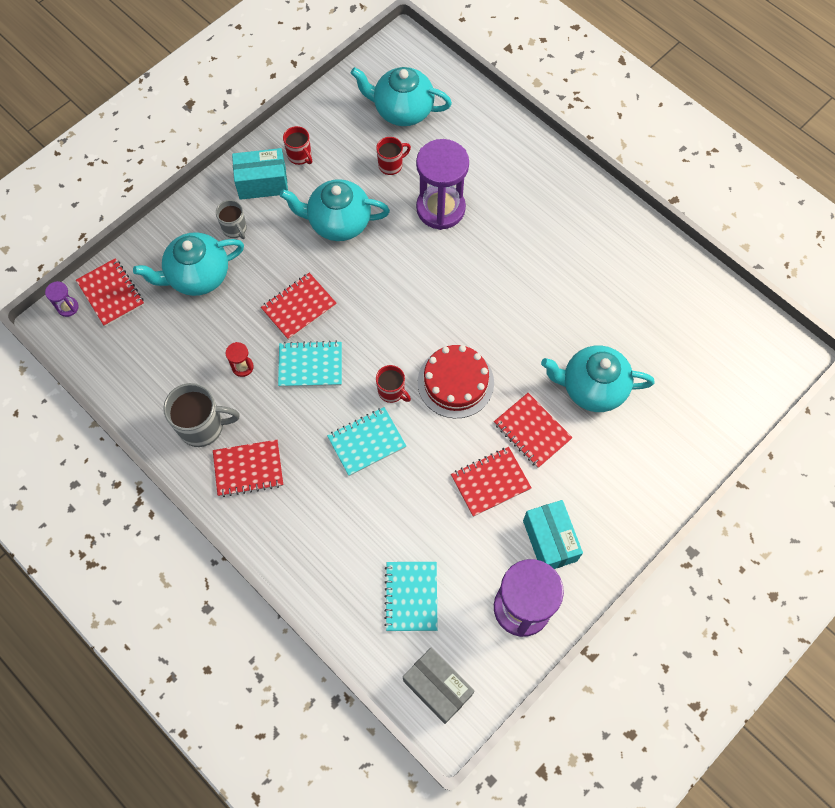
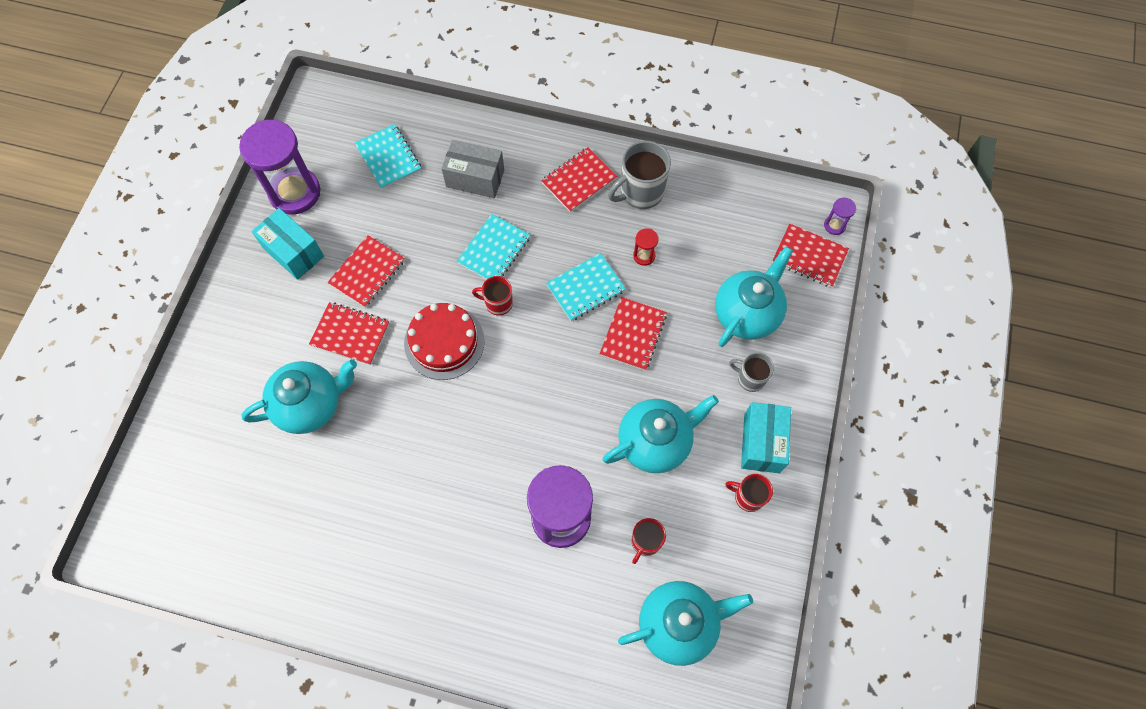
camera: 150 degrees right, 0 degrees up
turquoise box [232,148,288,200] -> turquoise box turned 45 degrees counterclockwise [741,402,791,473]
grey box [403,648,474,724] -> grey box moved to [441,140,504,198]

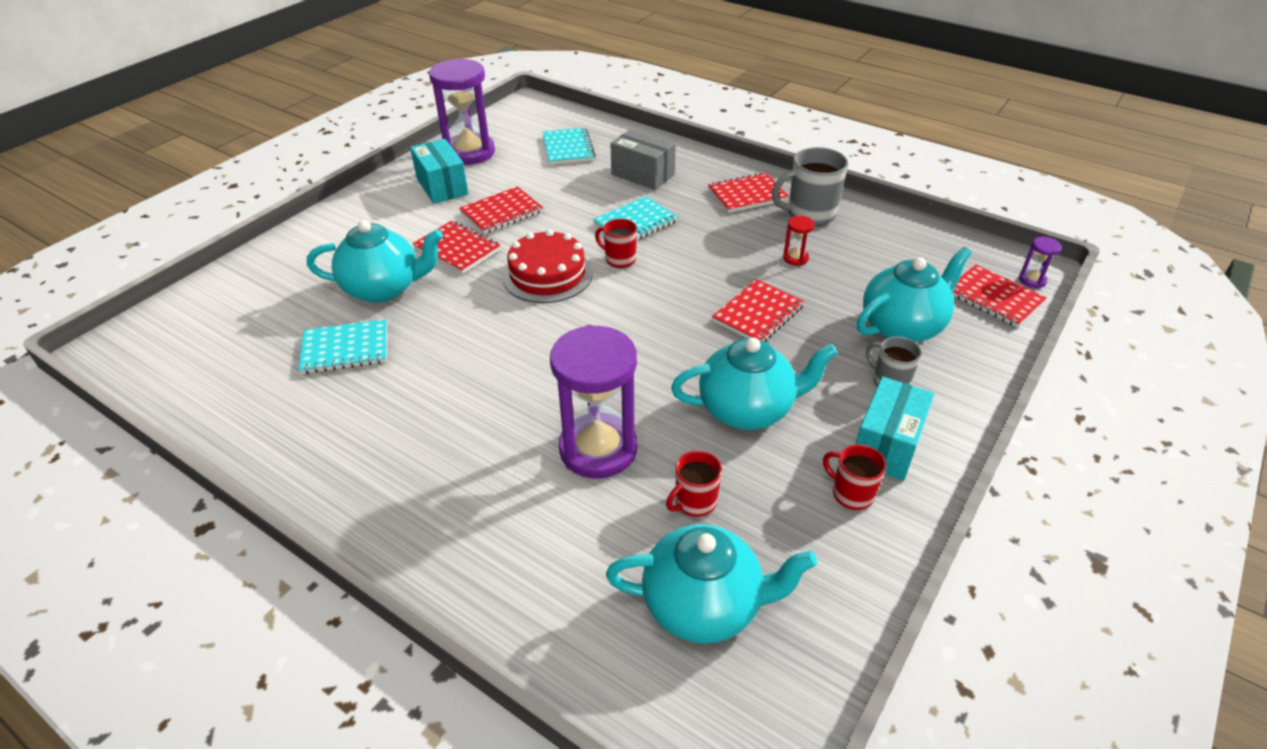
camera: 20 degrees right, 25 degrees down
turquoise notebook [546,253,626,321] -> turquoise notebook moved to [299,319,387,374]

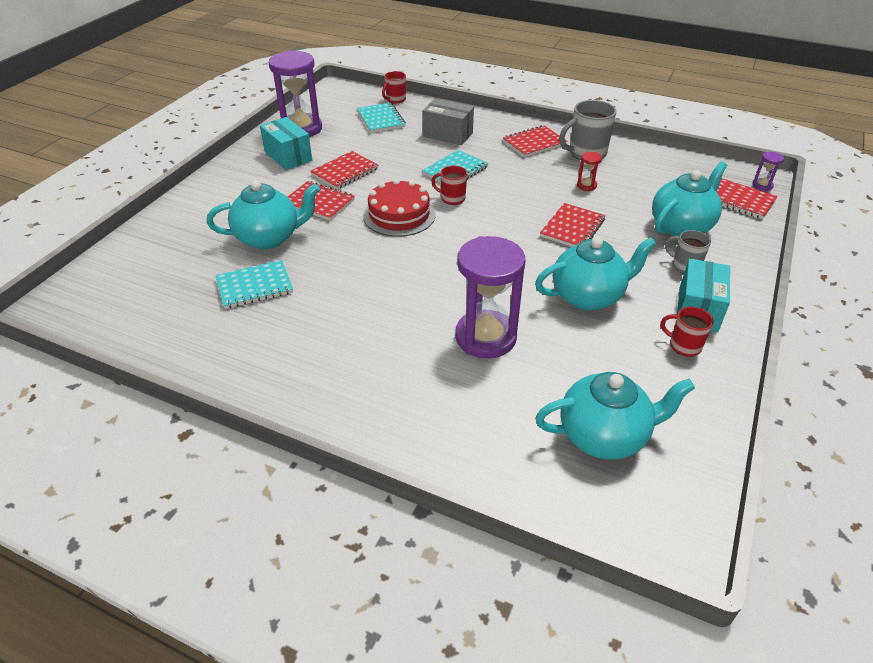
camera: 10 degrees left, 0 degrees up
red mug [666,451,722,517] -> red mug moved to [382,71,406,103]

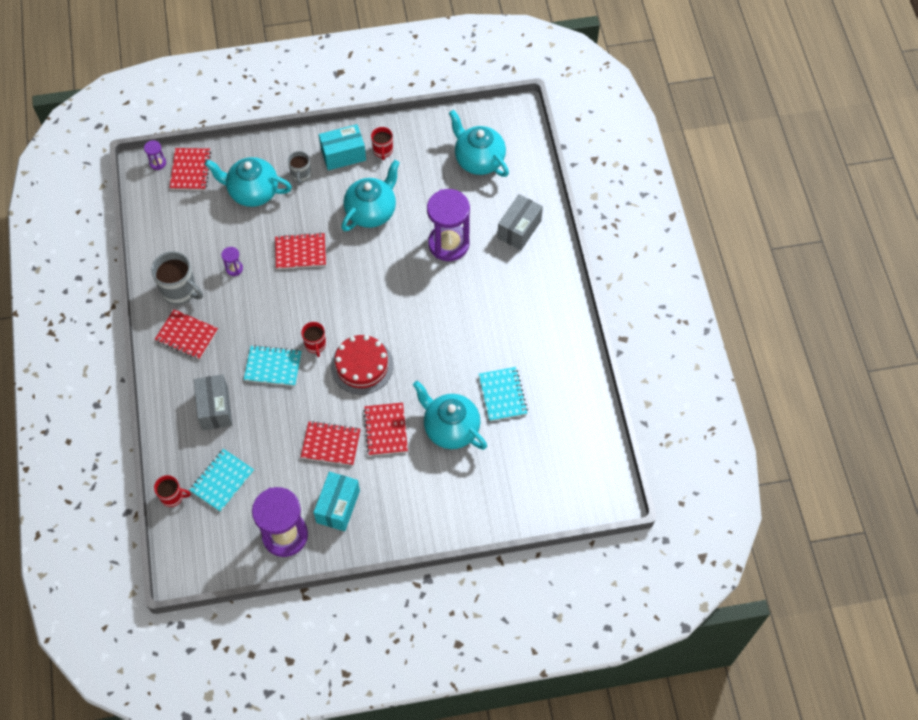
camera: 125 degrees left, 20 degrees up
turquoise notebook [215,260,293,309] -> turquoise notebook turned 45 degrees clockwise [479,367,528,421]
turquoise teapot [535,237,656,311] -> turquoise teapot turned 90 degrees clockwise [341,160,399,231]
red hourglass [577,152,602,191] -> purple hourglass [221,247,243,276]
none -> grey box [497,194,543,250]

